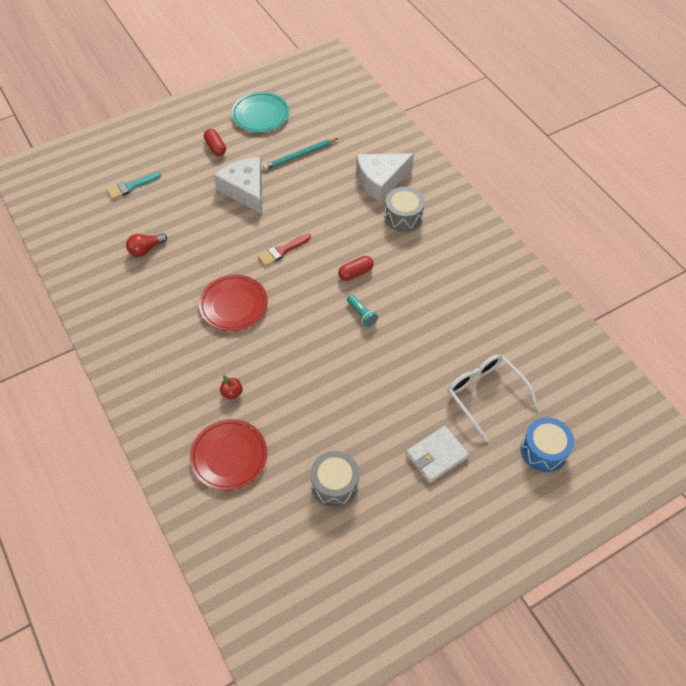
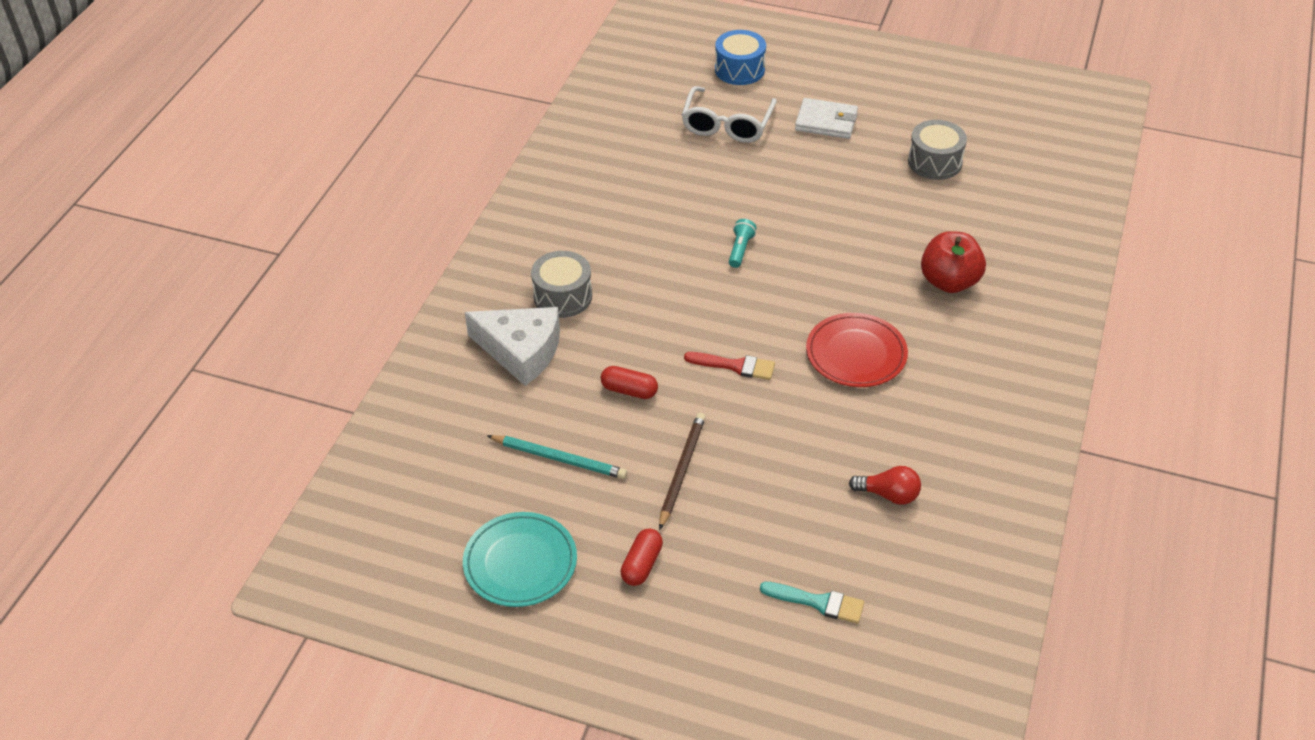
camera: 130 degrees left, 10 degrees down
red plate [190,419,267,491] -> none
white cheese [214,157,262,214] -> brown pencil [659,413,706,530]
red apple [220,375,243,400] -> red apple [921,231,986,293], size x2.15
red capsule [338,256,374,281] -> red capsule moved to [601,366,658,399]

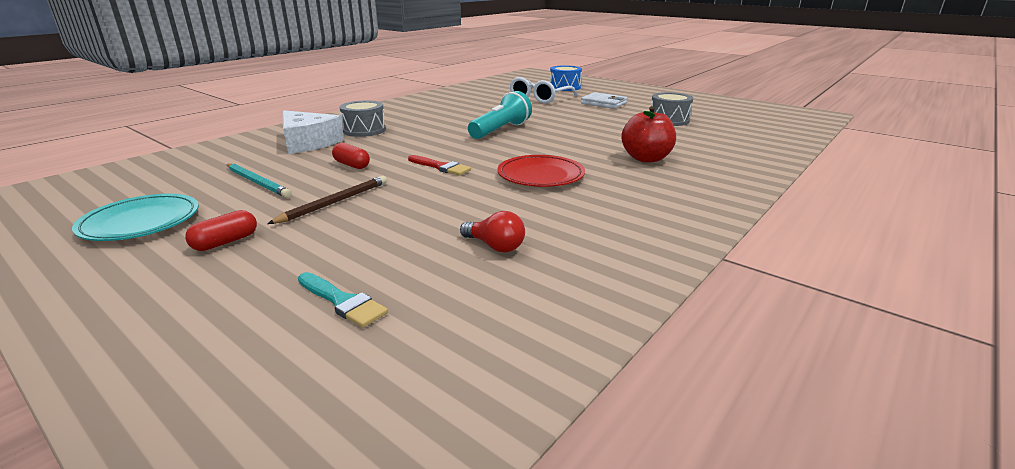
camera: 20 degrees right, 20 degrees down
turquoise flashlight [729,219,757,268] -> turquoise flashlight [468,91,532,139], size x1.99

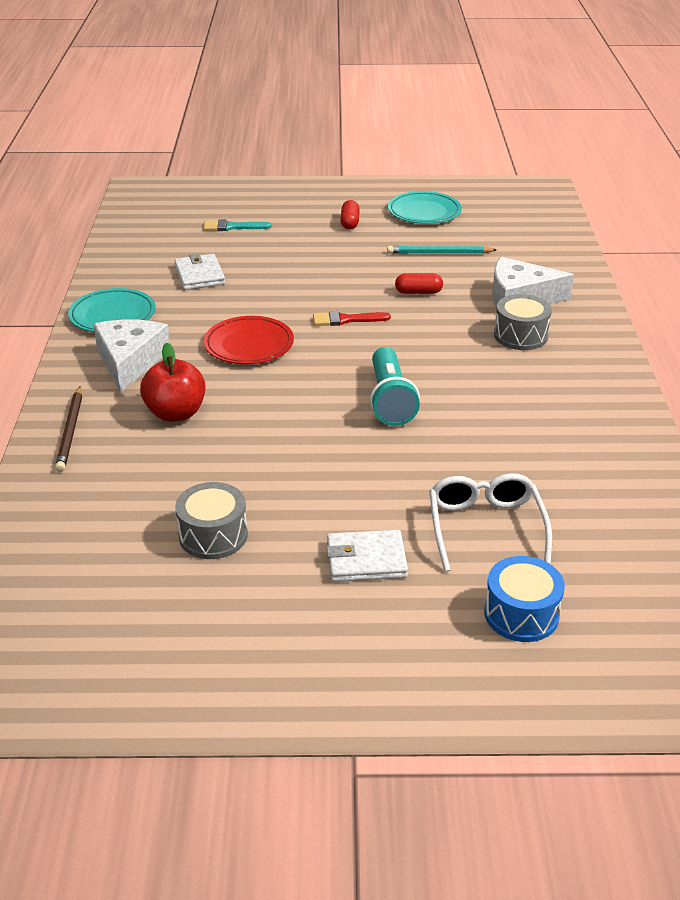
camera: 140 degrees right, 10 degrees up
brown pencil [267,176,387,224] -> brown pencil moved to [55,386,82,472]
red light bulb [460,211,525,252] -> white wallet [174,253,225,290]
none -> turquoise plate [68,288,156,332]
none -> white cheese [93,319,170,393]

